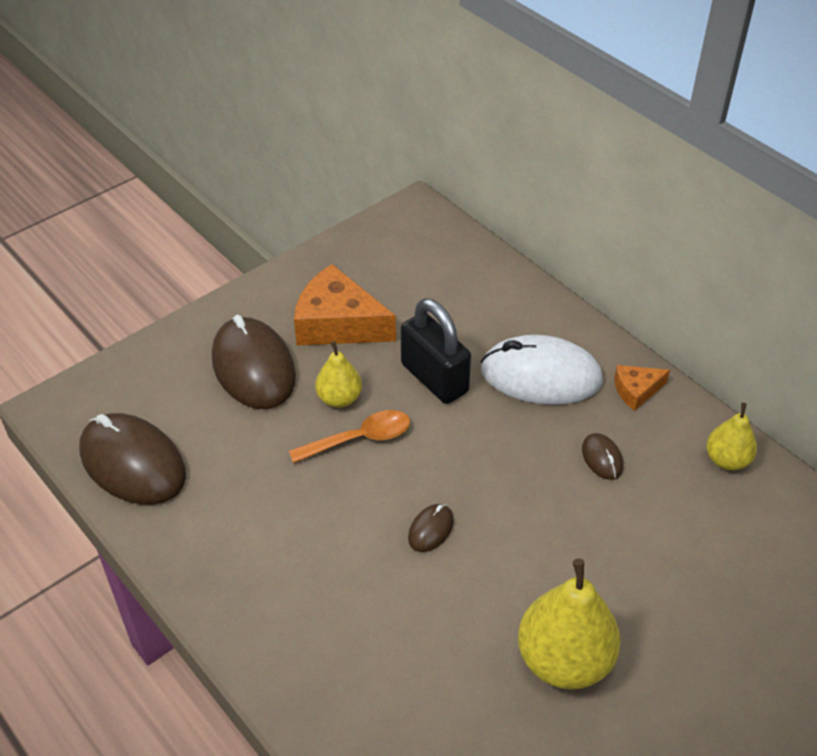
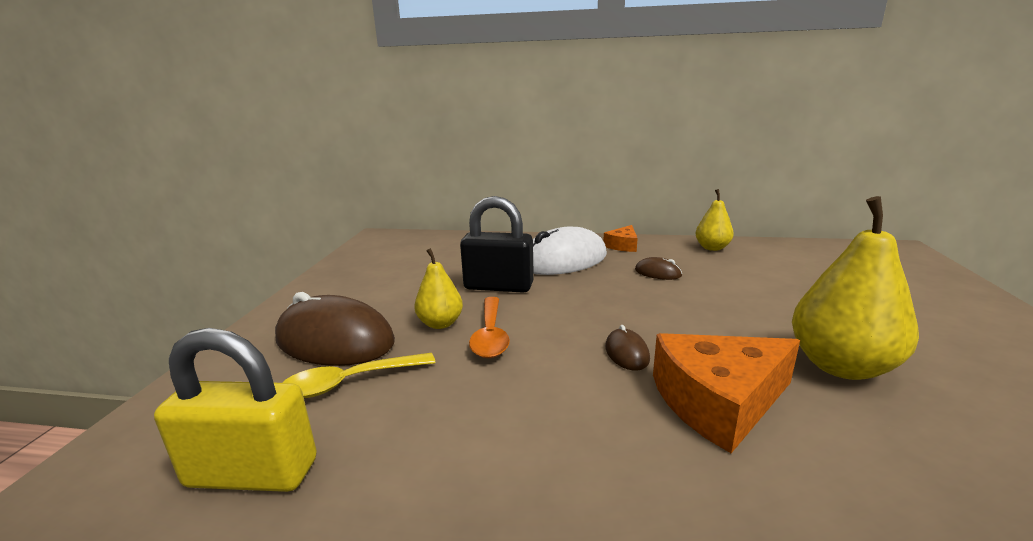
camera: 40 degrees left, 25 degrees down
brown mouse [79,413,186,505] -> yellow padlock [154,328,317,492]
orange spoon [289,410,410,463] -> orange spoon turned 150 degrees clockwise [469,297,510,358]
orange cheese [294,264,396,345] -> orange cheese moved to [653,333,800,453]
none -> yellow spoon [282,353,436,398]

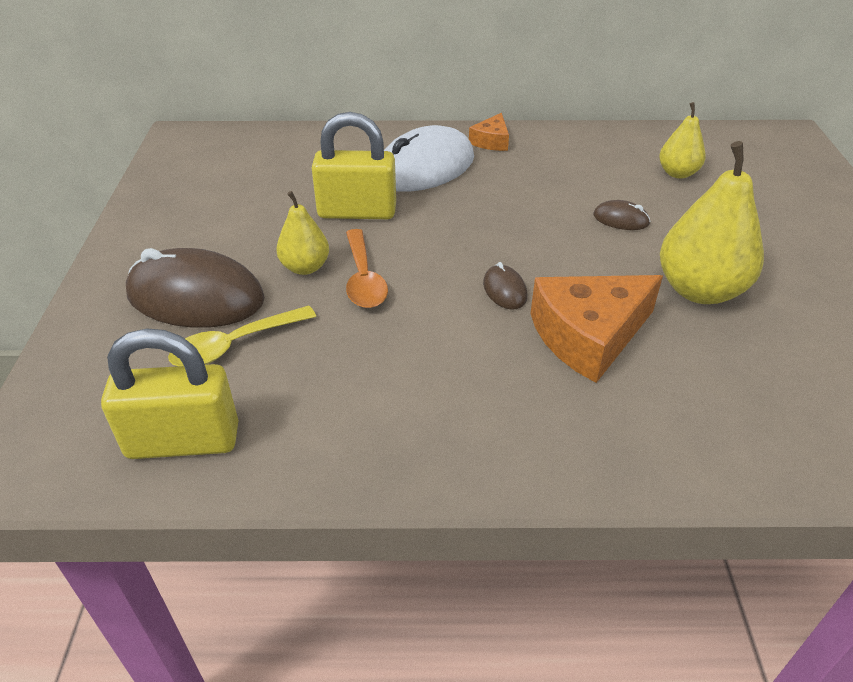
camera: 10 degrees left, 20 degrees up
black padlock [460,196,534,293] -> yellow padlock [312,112,396,219]
brown mouse [635,257,682,280] -> brown mouse moved to [593,200,651,230]
yellow pear [695,189,734,251] -> yellow pear moved to [659,102,706,179]

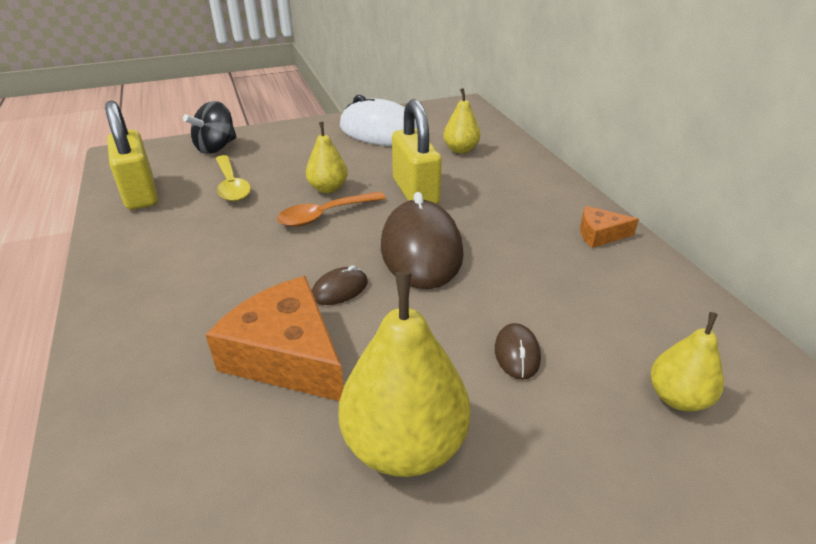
camera: 70 degrees right, 5 degrees down
brown mouse [126,248,265,328] -> brown mouse moved to [381,192,464,289]
yellow spoon [168,306,316,366] -> yellow spoon turned 150 degrees counterclockwise [216,155,251,201]
white mouse [384,125,474,192] -> white mouse moved to [340,95,417,146]
none -> black spinning top [183,101,237,154]
none -> yellow pear [443,88,480,154]

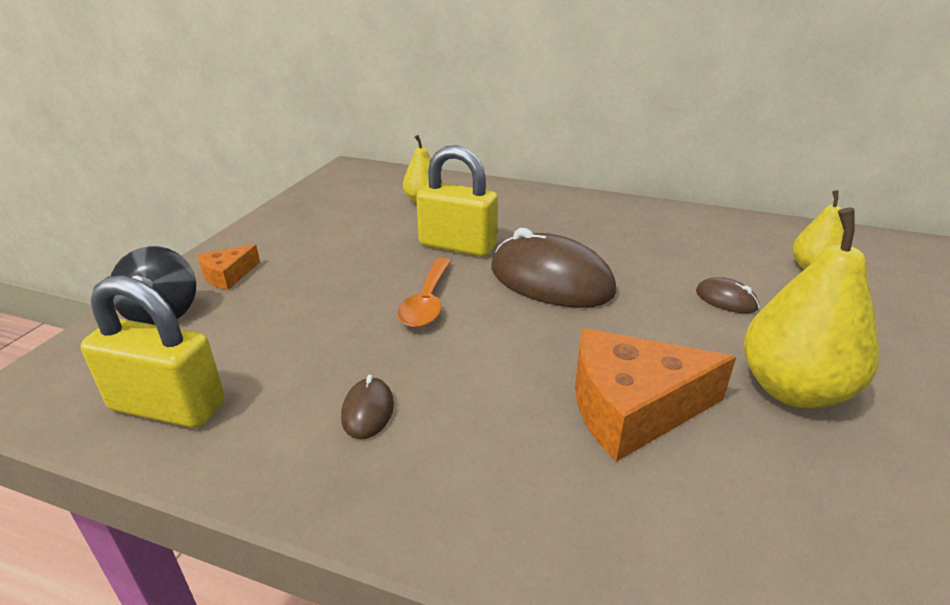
camera: 50 degrees left, 5 degrees down
yellow spoon [216,155,251,201] -> none
yellow pear [306,122,348,193] -> none
brown mouse [312,265,368,305] -> brown mouse moved to [341,375,394,439]
white mouse [340,95,417,146] -> none
orange cheese [580,206,639,248] -> orange cheese moved to [197,244,260,290]

